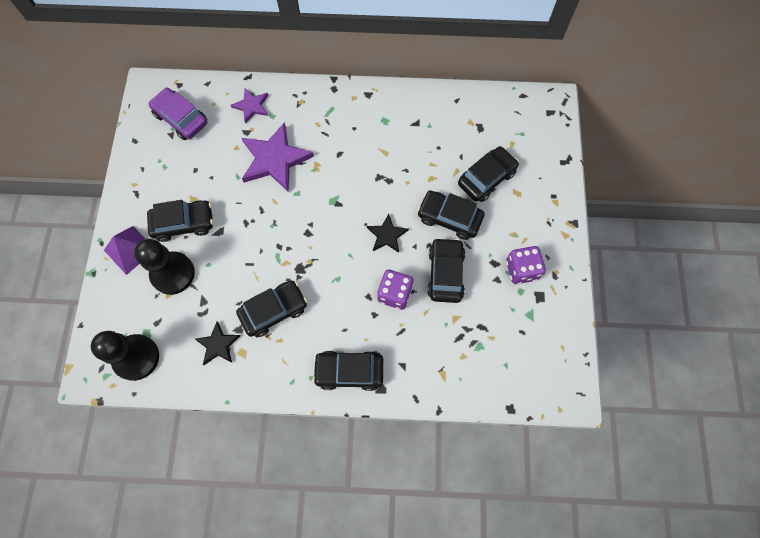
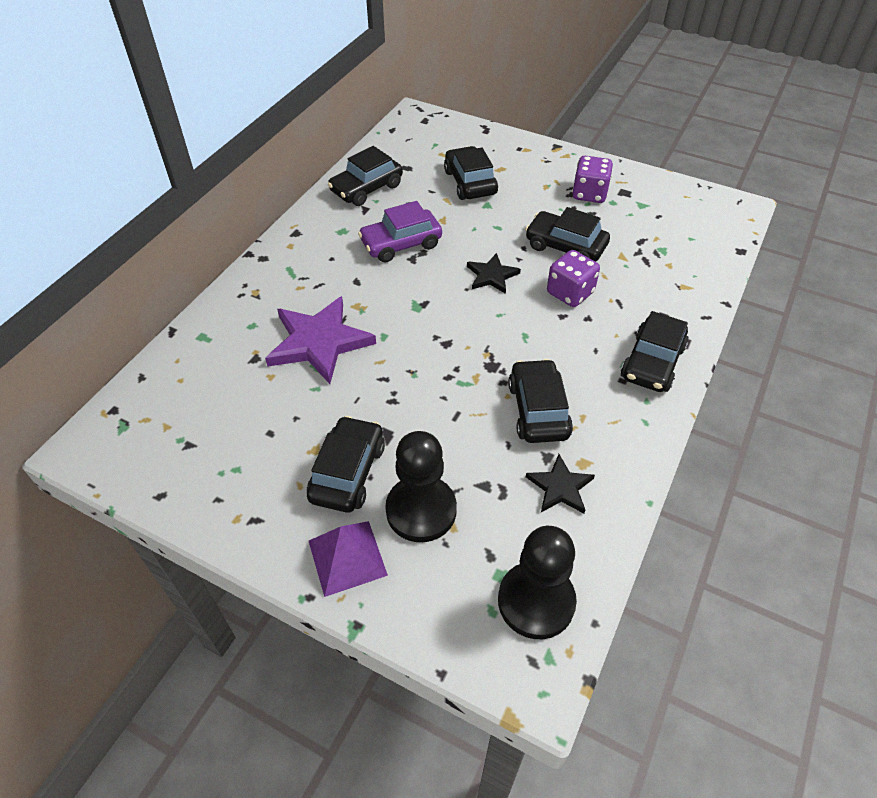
camera: 65 degrees left, 20 degrees down
purple car [149,88,207,140] -> purple car moved to [358,201,442,263]
purple star [231,88,268,124] -> none
black car [417,191,485,240] -> black car moved to [328,146,403,206]

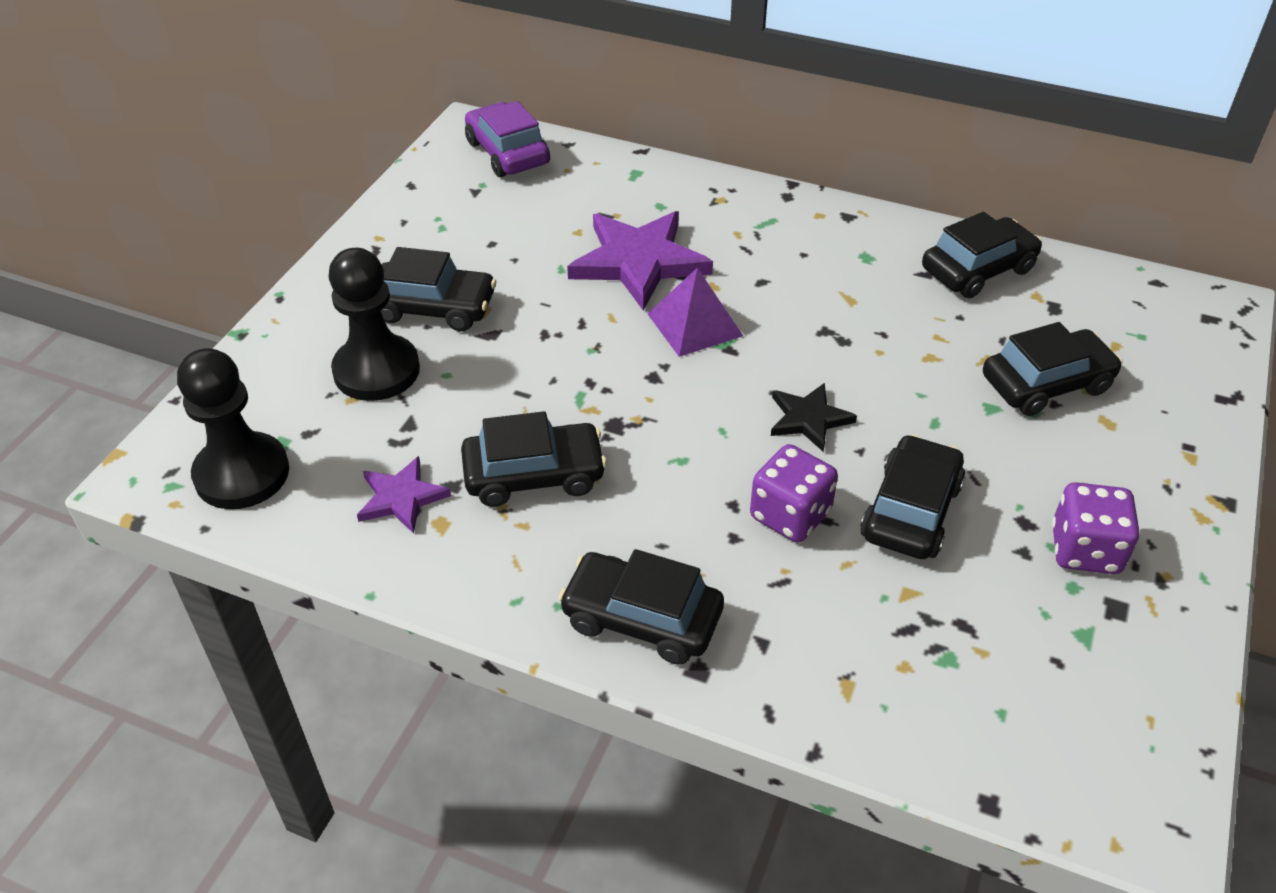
camera: 85 degrees right, 5 degrees down
purple pyramid [309,521,388,597] -> purple pyramid moved to [647,268,743,357]
black car [328,146,403,206] -> black car turned 105 degrees clockwise [922,212,1042,298]
purple car [358,201,442,263] -> purple car moved to [465,101,550,177]
black star [526,454,595,513] -> purple star [357,456,451,534]

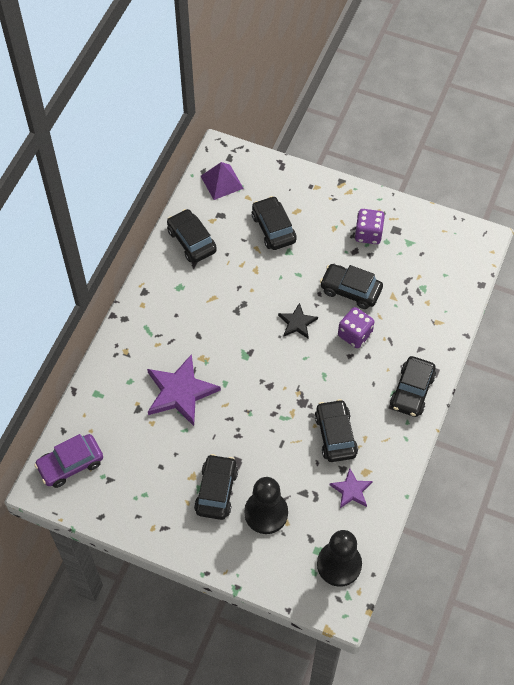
camera: 90 degrees left, 15 degrees up
purple pyramid [647,268,743,357] -> purple pyramid moved to [201,162,244,200]

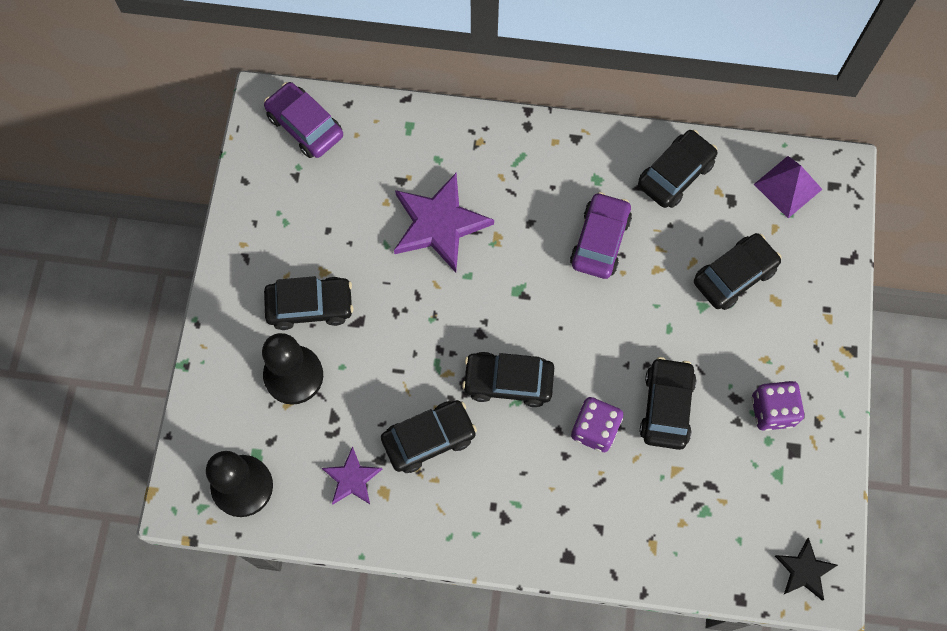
camera: 75 degrees right, 10 degrees up
black star [278,303,318,338] -> black star moved to [775,538,838,601]
black car [390,356,436,417] -> black car moved to [462,352,554,407]
none -> purple car [570,192,632,279]

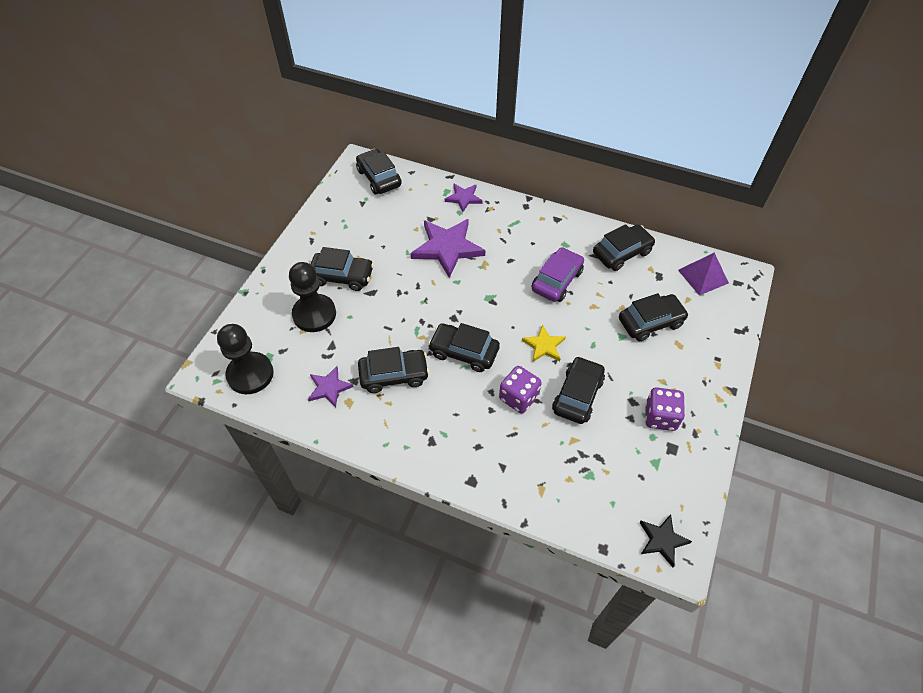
camera: 15 degrees right, 15 degrees down
purple car [264,82,343,158] -> black car [356,149,402,195]
none -> purple star [445,183,483,212]
none -> yellow star [522,324,566,362]

